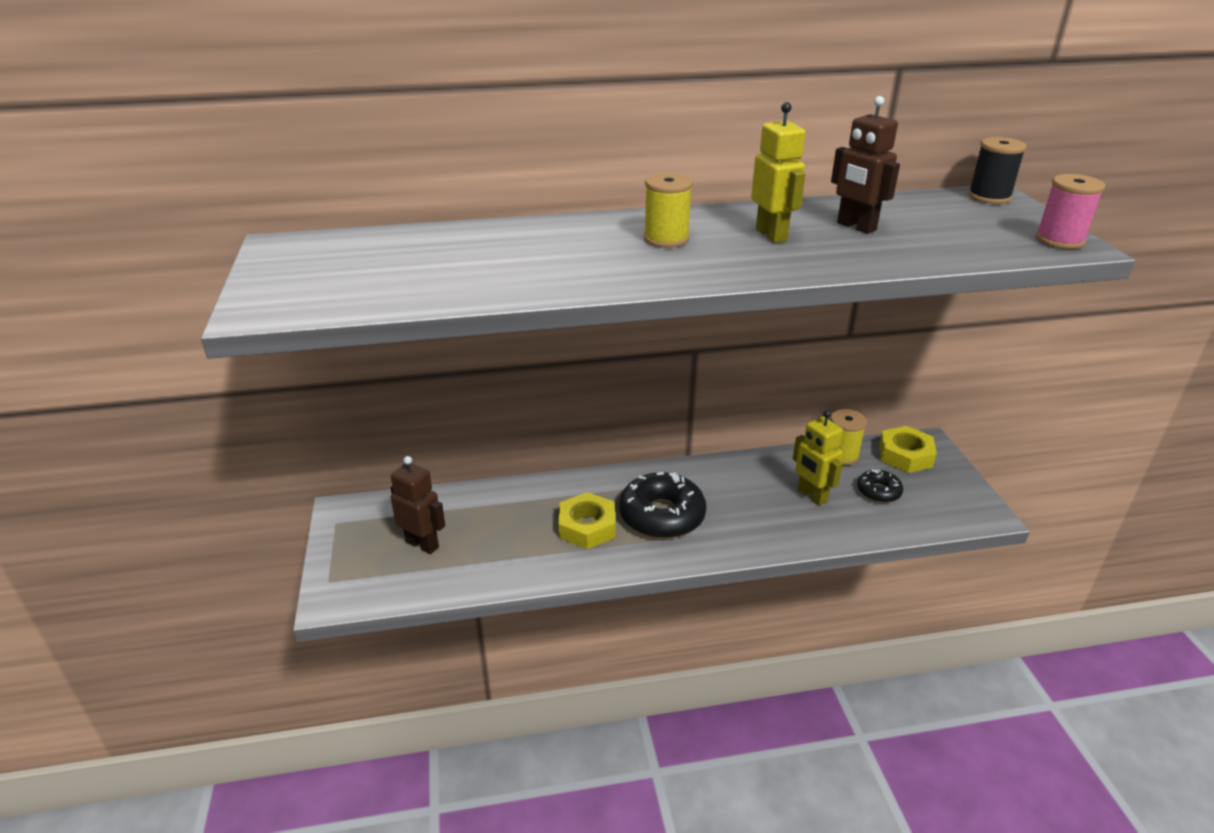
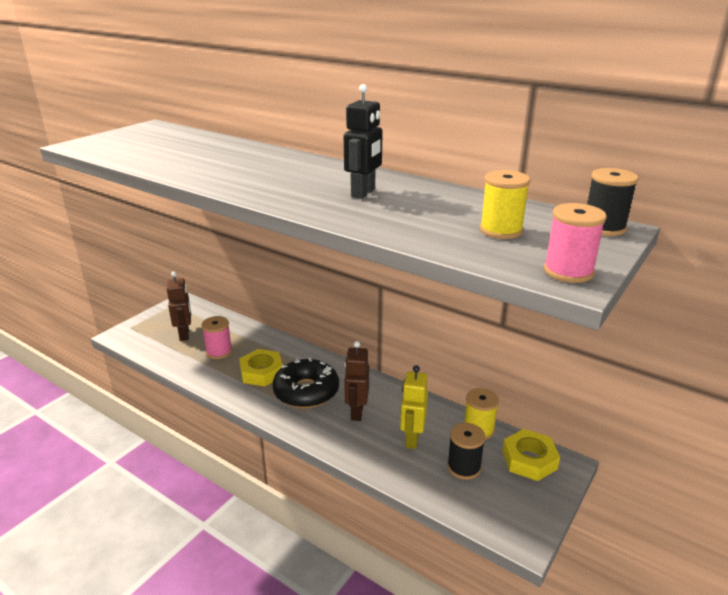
camera: 45 degrees right, 5 degrees down
yellow spool [644,173,693,248] -> yellow spool moved to [480,170,530,239]
yellow robot [751,102,805,243] -> black robot [344,84,383,199]
brown robot [831,96,900,234] -> brown robot moved to [344,341,369,421]
black donut [857,469,903,503] -> black spool [447,423,485,480]
none -> pink spool [201,316,232,359]

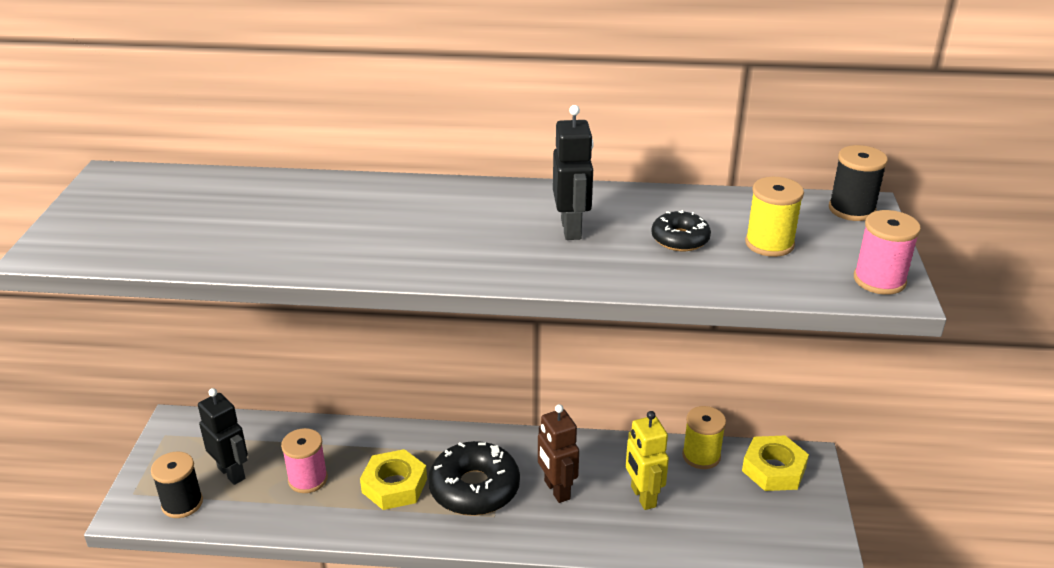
camera: 30 degrees left, 5 degrees up
brown robot [167,272,191,341] -> black robot [198,388,248,485]
black spool [447,423,485,480] -> black spool moved to [151,452,203,518]
none -> black donut [651,210,711,251]

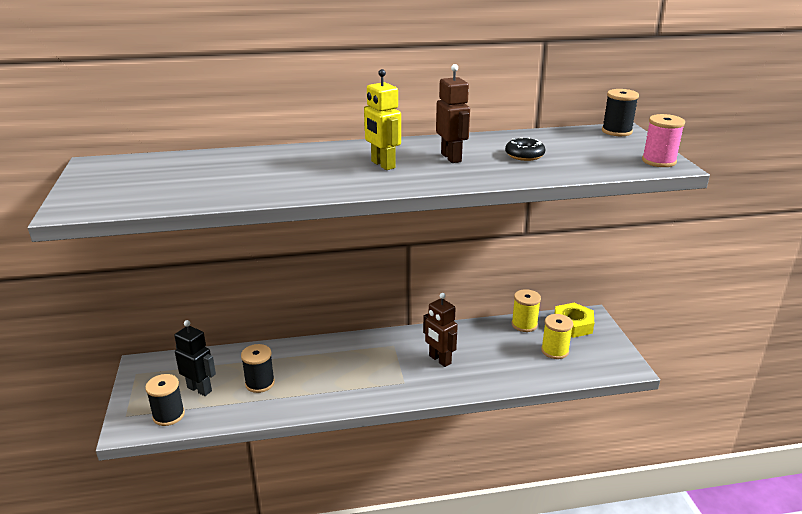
camera: 15 degrees left, 5 degrees down
pink spool [281,428,328,493] -> black spool [241,344,275,393]
yellow nut [360,449,427,510] -> none
black donut [428,441,520,516] -> none
black robot [553,105,594,240] -> brown robot [436,64,470,163]
yellow robot [626,411,669,510] -> yellow robot moved to [364,69,401,170]
yellow spool [745,177,804,257] -> yellow spool moved to [541,314,573,359]

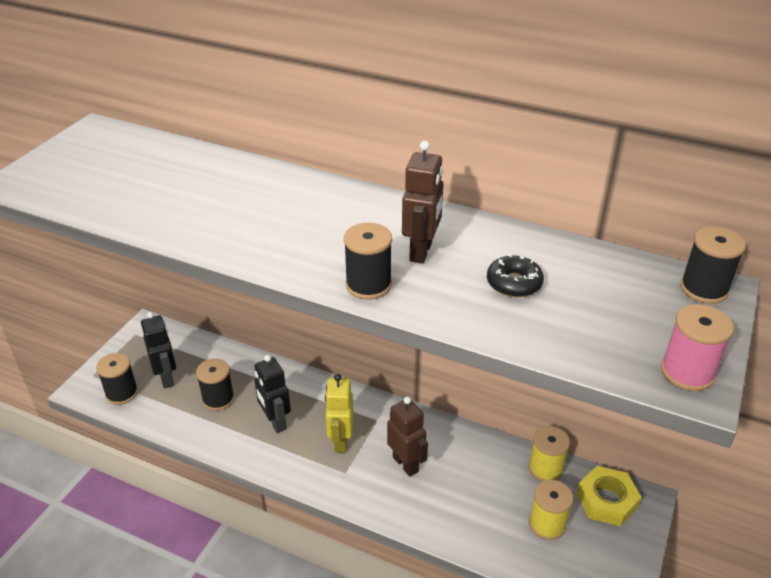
camera: 35 degrees right, 10 degrees up
yellow robot [364,69,401,170] -> yellow robot moved to [325,374,354,453]
brown robot [423,293,458,367] -> brown robot turned 150 degrees clockwise [387,397,428,477]
none -> black robot [254,355,291,433]
none -> black spool [344,223,392,300]

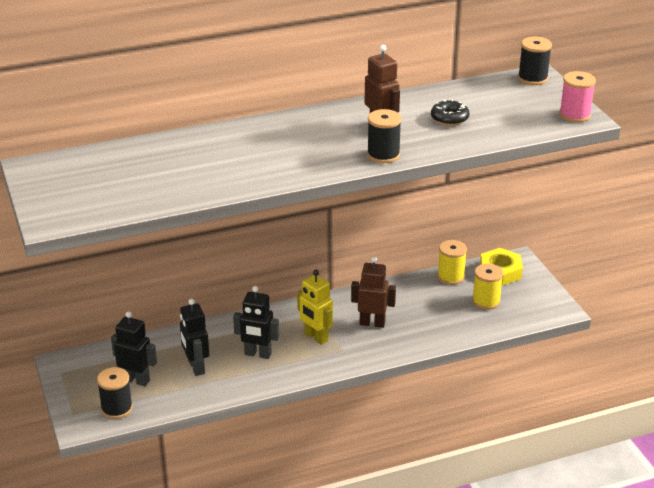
camera: 45 degrees left, 5 degrees down
black spool [196,358,234,411] -> black robot [180,299,209,376]

